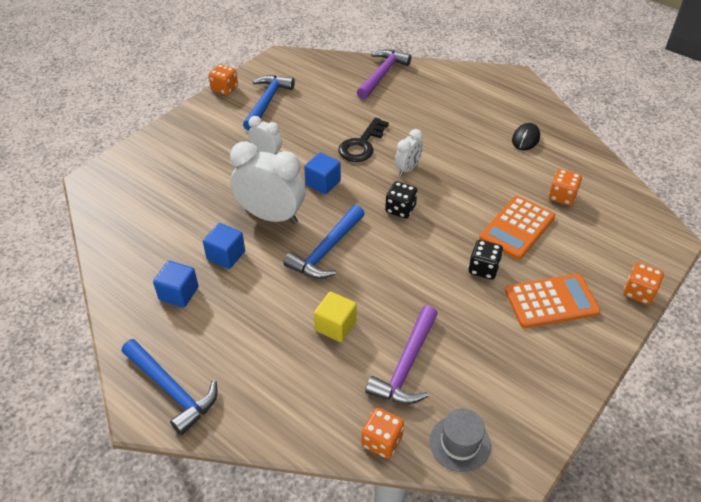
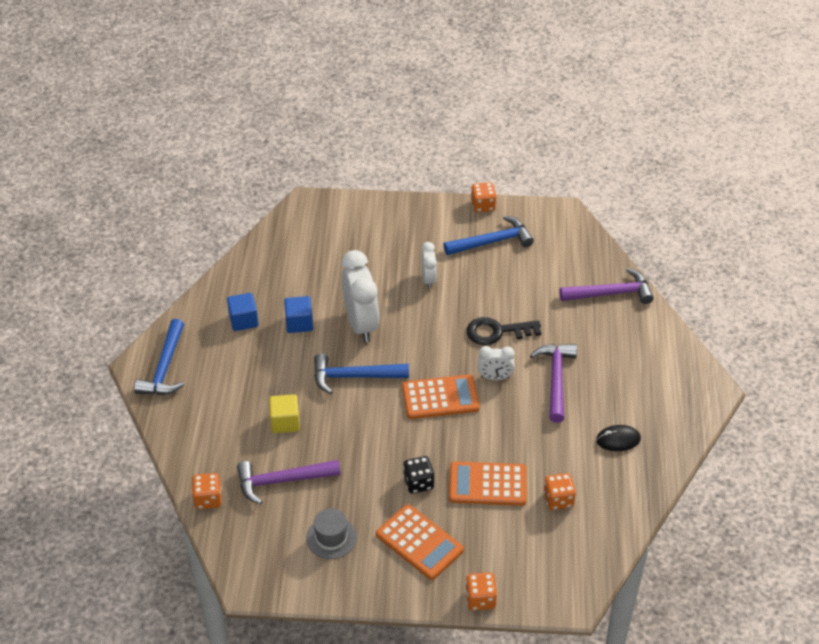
camera: 55 degrees right, 0 degrees up
blue cube [304,152,341,194] -> none
black dice [385,181,417,218] -> orange calculator [402,374,480,419]
grey hat [429,409,491,472] -> grey hat moved to [306,508,357,559]
none -> purple hammer [530,344,577,423]

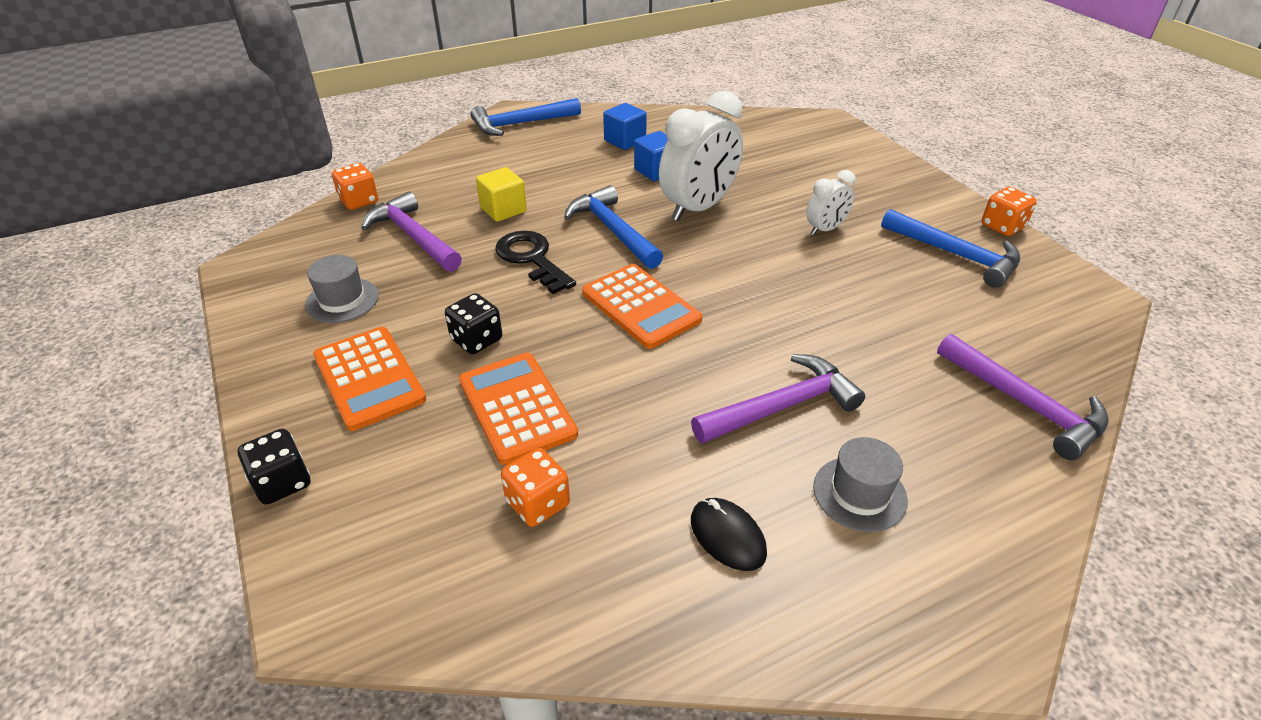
camera: 60 degrees right, 5 degrees down
orange calculator [376,504,464,580] -> orange calculator turned 45 degrees counterclockwise [313,327,426,431]
orange dice [465,572,497,610] -> black dice [238,429,310,505]
black key [467,317,541,345] -> black key moved to [495,231,576,294]
white clock [478,346,515,380] -> none
none -> grey hat [813,437,908,532]

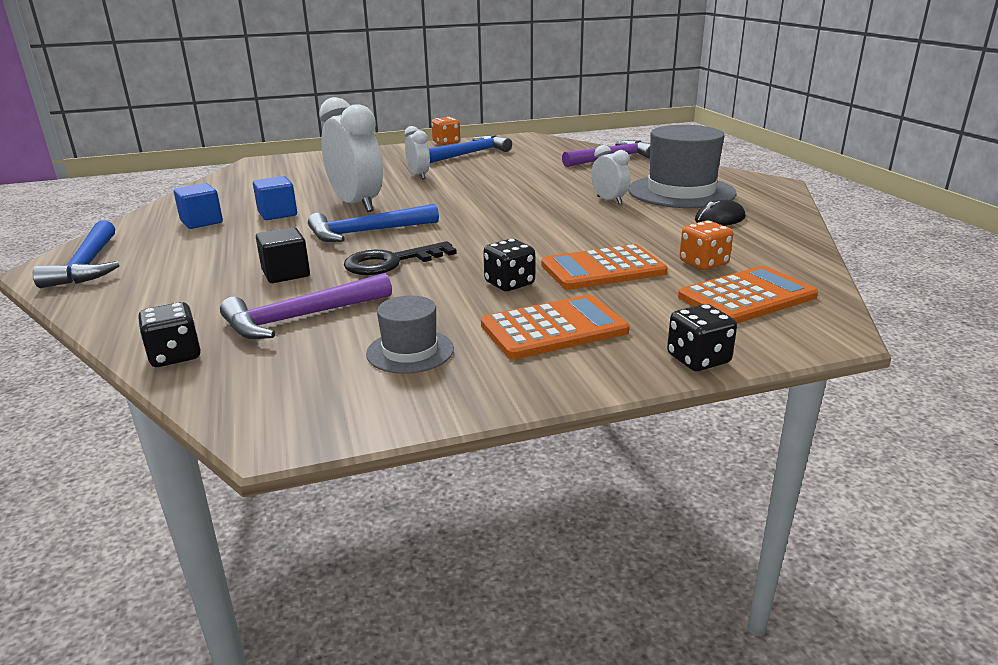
camera: 80 degrees left, 15 degrees down
orange dice [332,163,378,210] -> black dice [138,302,201,367]
yellow cube [476,167,527,222] -> black cube [256,227,310,283]
orange calculator [582,264,702,349] -> orange calculator moved to [678,266,818,324]
purple hammer [691,354,865,443] -> white clock [591,145,631,204]
grey hat [813,437,908,532] -> grey hat [628,125,737,208], size x1.96

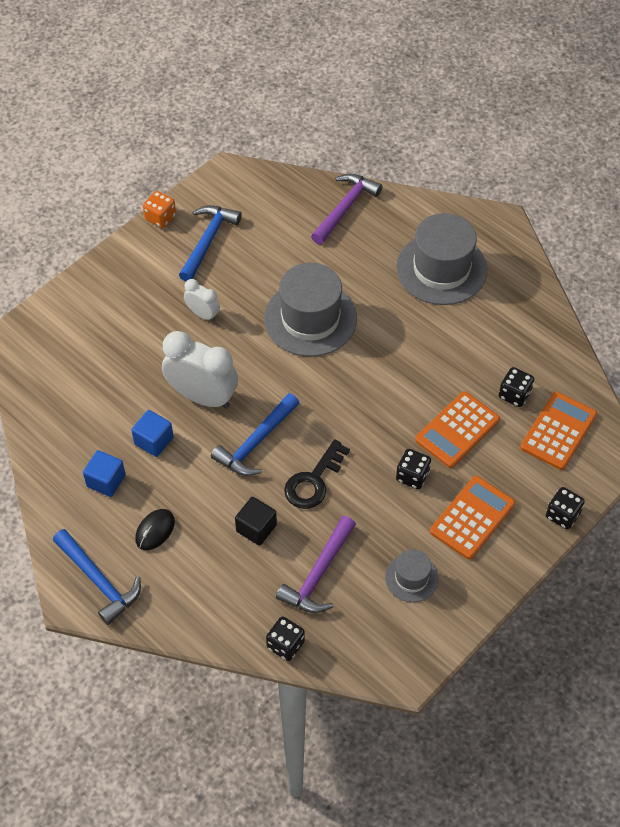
camera: 30 degrees left, 30 degrees up
white clock [591,145,631,204] -> none
orange dice [679,221,733,270] -> black dice [499,367,534,407]
black mouse [695,200,745,226] -> black mouse moved to [135,509,175,550]
none -> grey hat [264,263,357,357]

